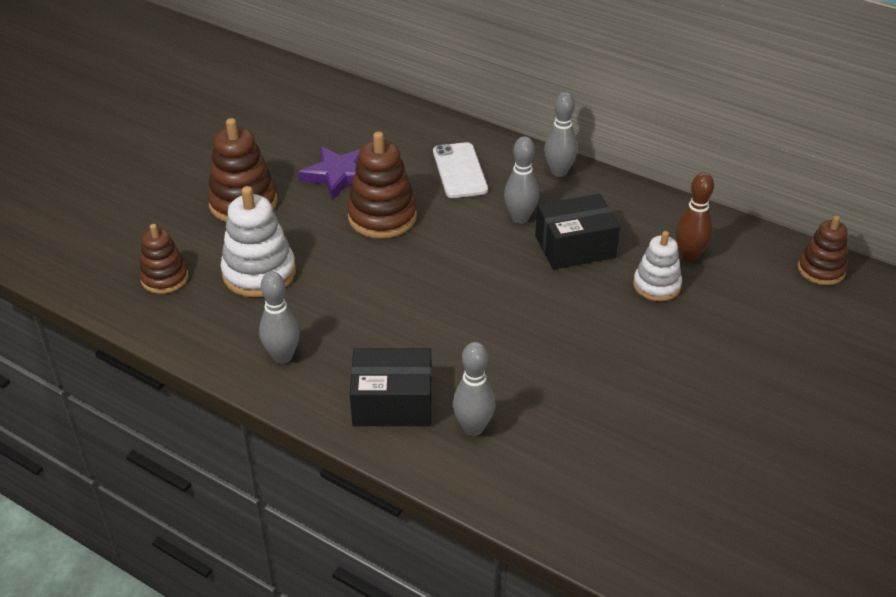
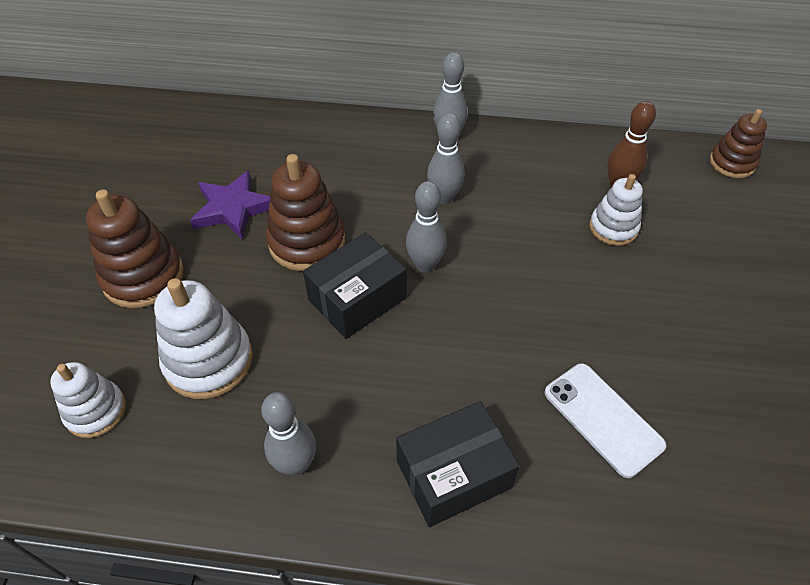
camera: 25 degrees left, 10 degrees up
brown stacking toy [139,224,189,294] -> white stacking toy [50,362,126,438]
white phone [433,142,488,198] -> white phone moved to [544,363,666,478]
grey bowling pin [453,342,495,436] -> grey bowling pin moved to [406,181,447,273]
black box [535,194,620,269] -> black box moved to [303,232,406,339]

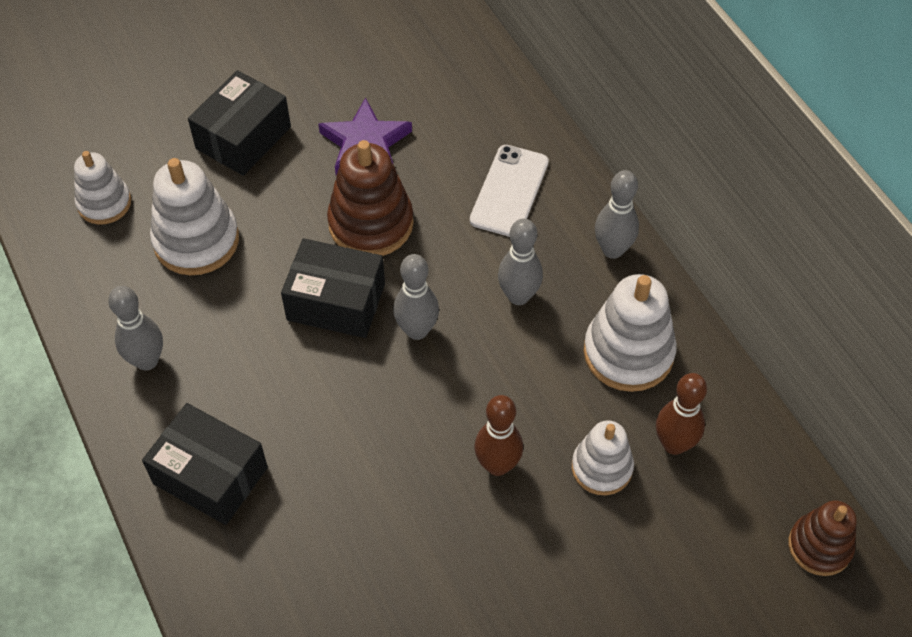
camera: 55 degrees right, 5 degrees up
brown stacking toy [86,190,184,308] -> black box [188,70,291,176]
white phone [544,363,666,478] -> white phone moved to [470,145,549,237]
none -> brown bowling pin [474,395,523,476]
none -> white stacking toy [584,274,677,392]

